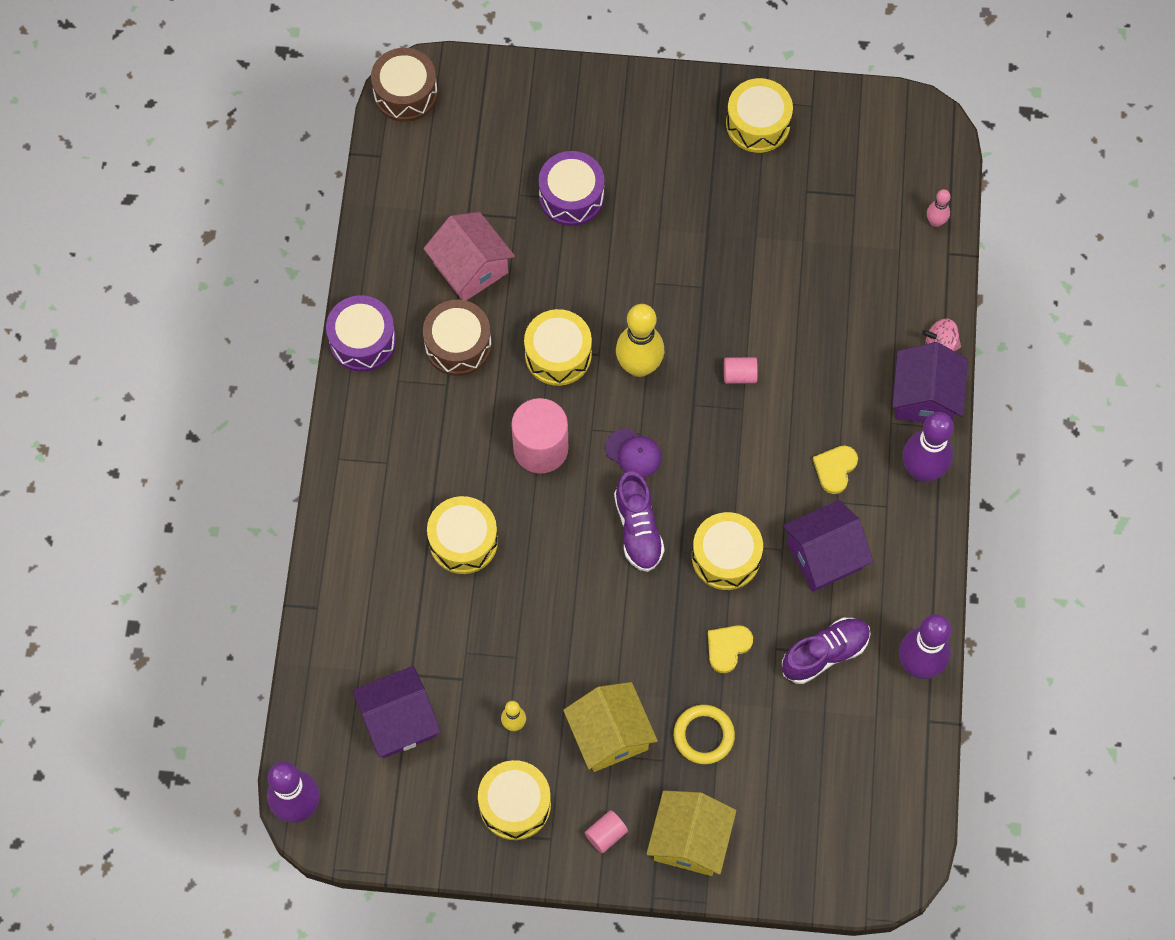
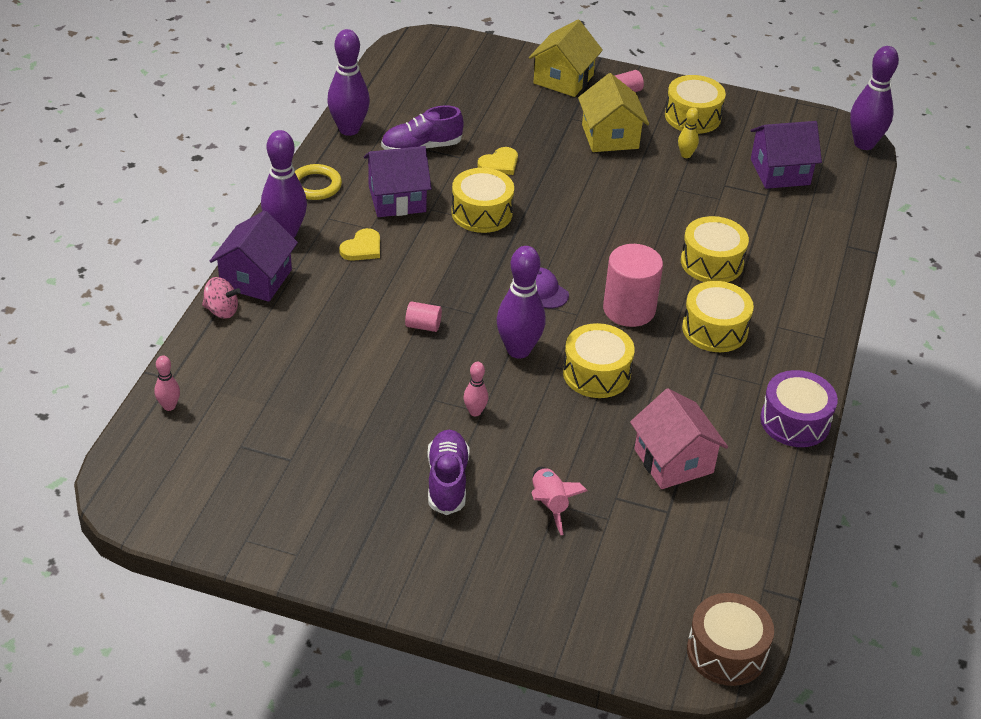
camera: 170 degrees left, 25 degrees down
brown drum [423,300,492,376] -> none
purple drum [539,151,604,226] -> pink rocket [532,467,588,535]
purple shoe [614,472,665,572] -> purple shoe moved to [427,430,470,515]
yellow bowling pin [616,304,664,377] -> purple bowling pin [497,246,546,359]
yellow ring [674,705,735,764] -> yellow ring moved to [295,164,342,200]
yellow drum [726,78,793,153] -> yellow drum moved to [682,281,754,352]
none -> pink bowling pin [464,362,488,416]

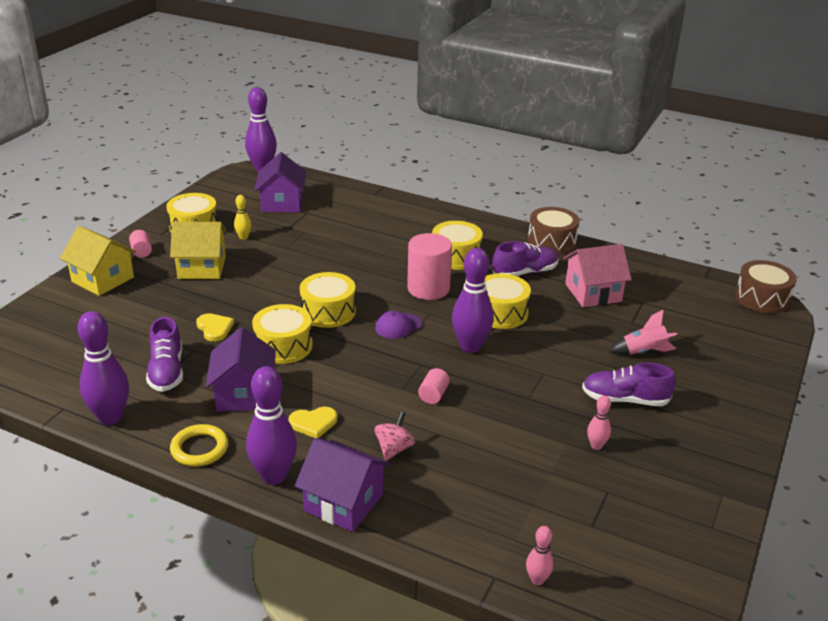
camera: 80 degrees left, 10 degrees down
pink spinning top [202,277,241,319] -> pink spinning top moved to [375,411,415,461]
yellow heart [339,228,380,261] -> yellow heart turned 120 degrees clockwise [289,407,337,438]
pink bowling pin [464,362,488,416] -> pink bowling pin moved to [587,395,611,450]
yellow drum [681,216,749,282] -> yellow drum moved to [300,272,356,328]
purple drum [760,370,838,447] -> brown drum [528,207,579,254]
none -> purple shoe [492,241,559,276]

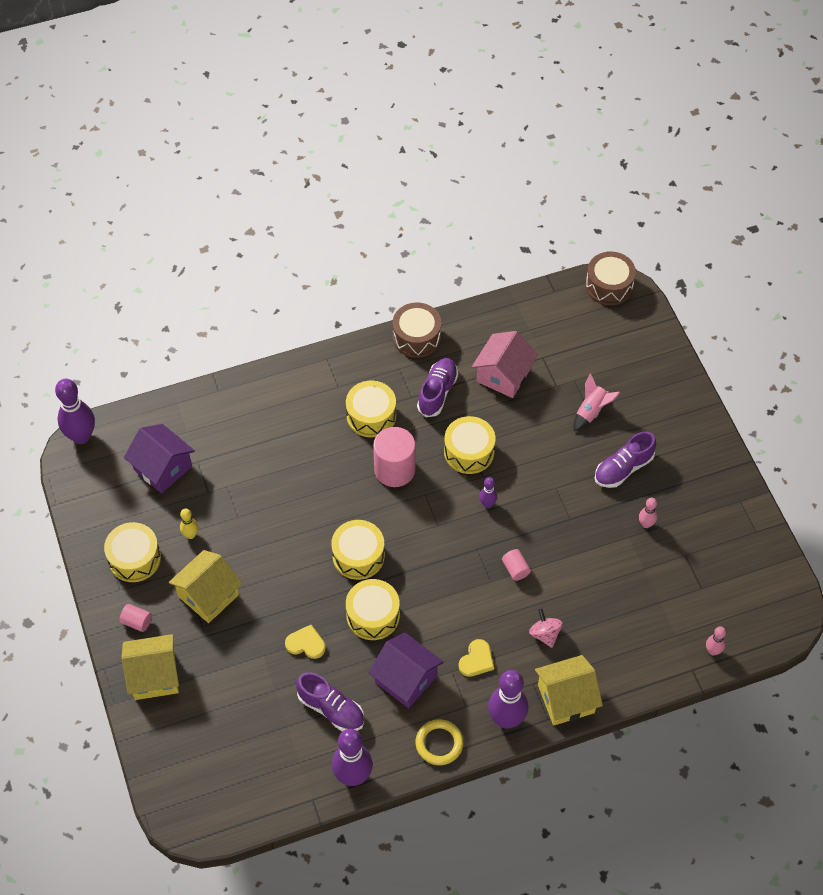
camera: 45 degrees left, 25 degrees up
purple house [295,438,390,532] -> yellow house [535,655,603,726]
purple cap [375,311,422,339] -> none
purple bowling pin [452,248,494,353] -> purple bowling pin [479,477,497,508], size x0.49

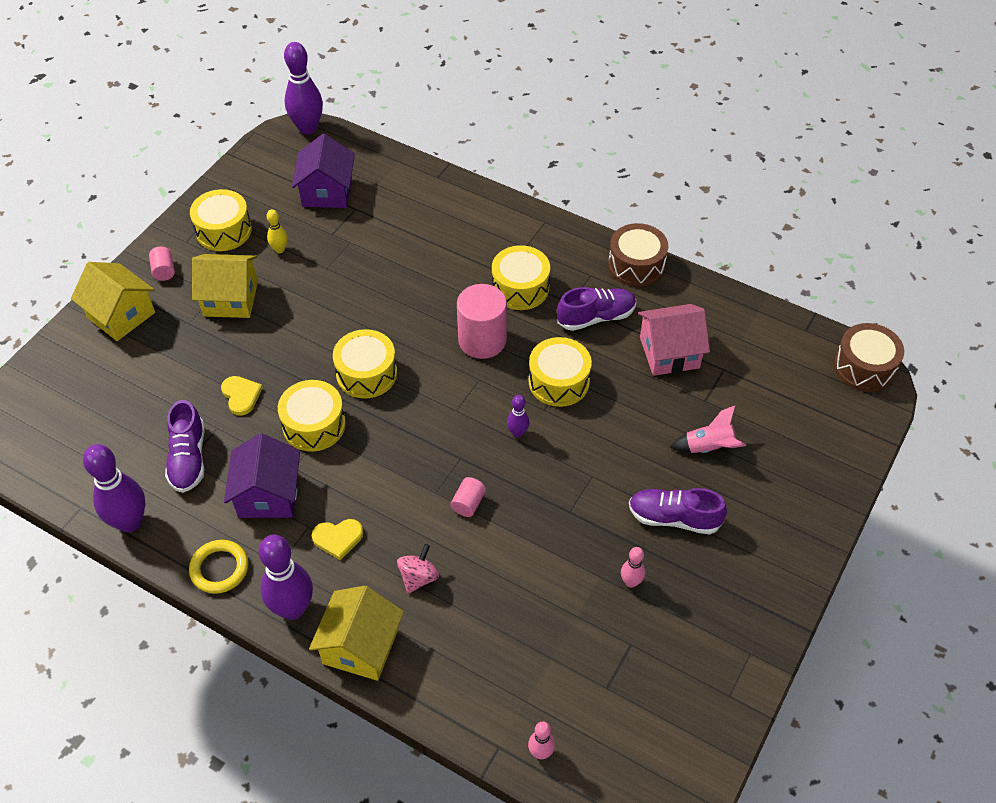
camera: 50 degrees right, 5 degrees down
yellow house [535,655,603,726] -> yellow house turned 75 degrees clockwise [309,586,404,681]

